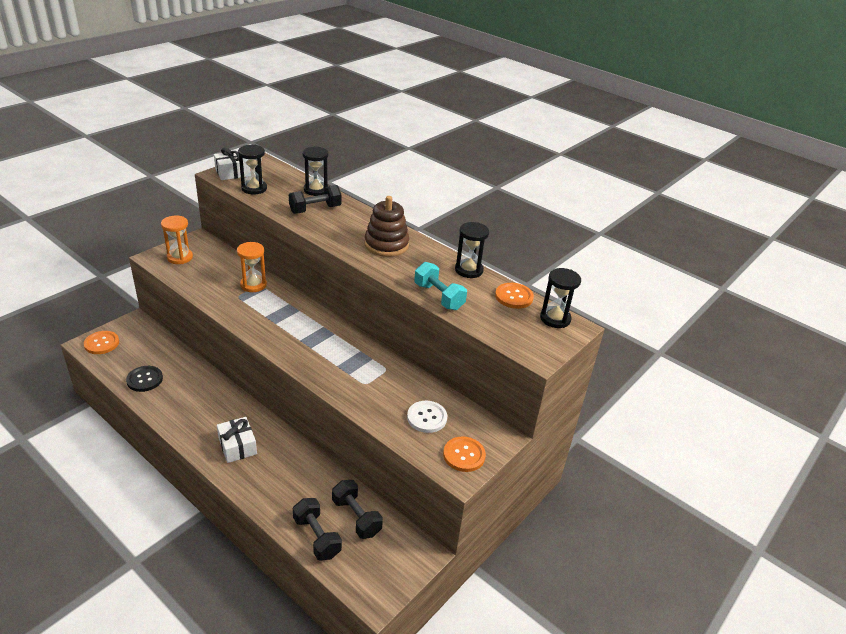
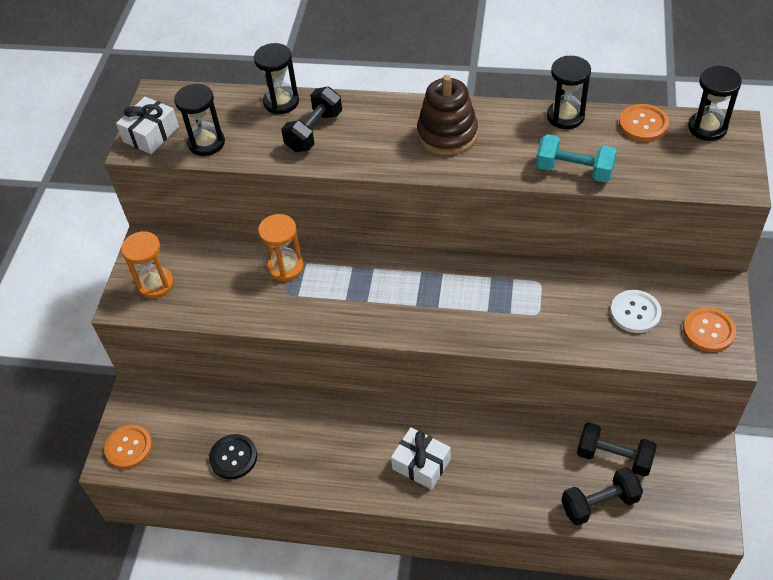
camera: 25 degrees left, 15 degrees up
black dumbbell [293,498,342,561] -> black dumbbell turned 45 degrees counterclockwise [561,467,643,526]

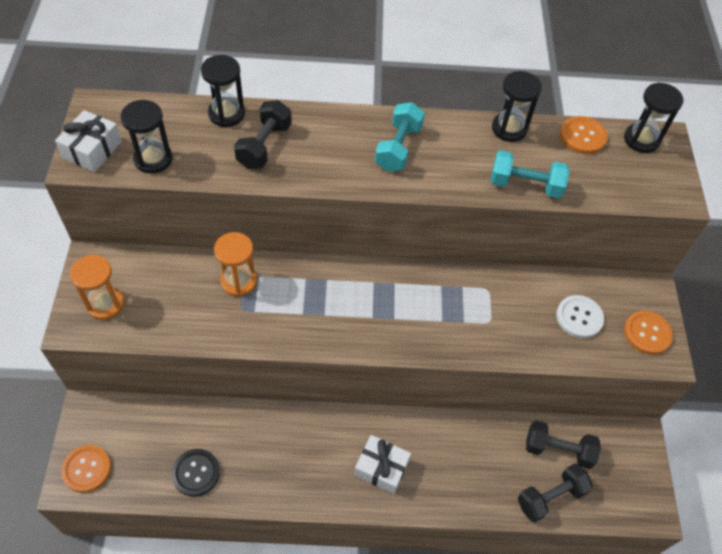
camera: 15 degrees left, 5 degrees up
brown stacking toy [417,75,478,155] -> turquoise dumbbell [375,102,425,172]

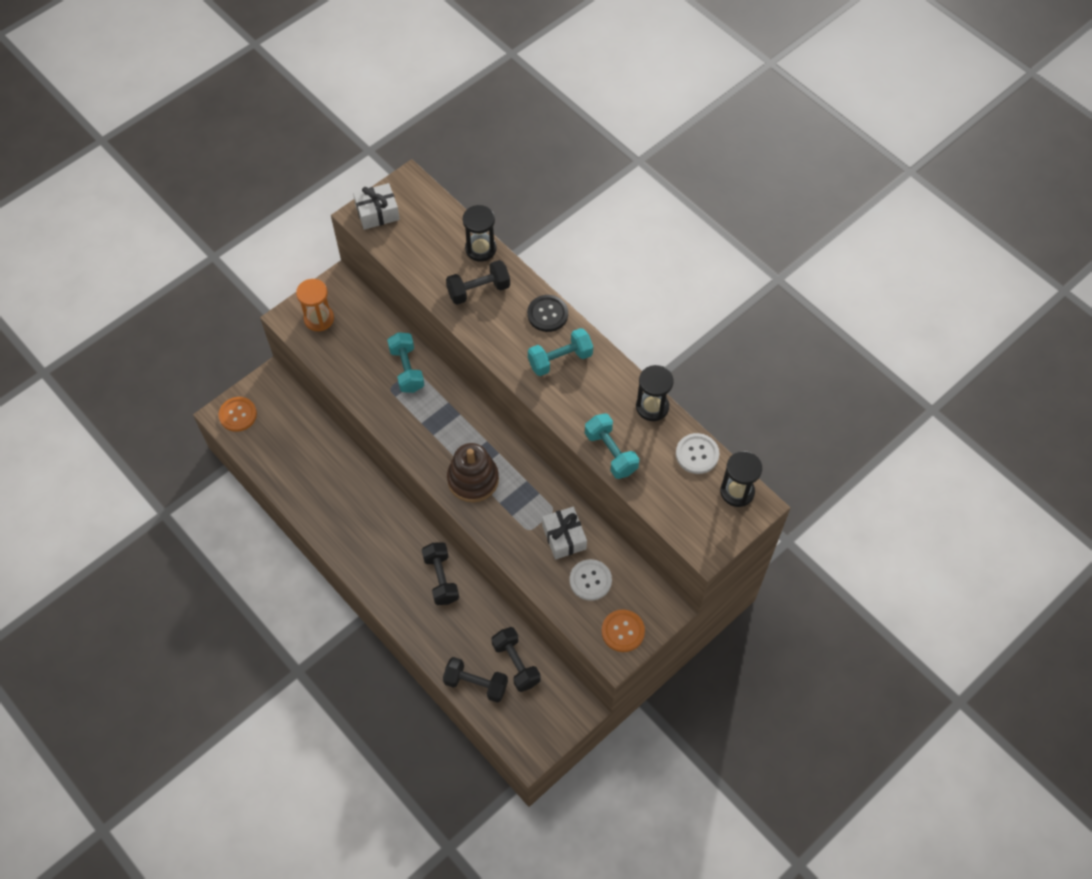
camera: 50 degrees right, 5 degrees up
black hourglass [120,100,173,174] -> none
black button [172,449,220,497] -> black button moved to [527,295,568,332]
orange hourglass [214,232,257,297] -> turquoise dumbbell [387,332,424,393]
white gift [354,435,411,494] -> white gift moved to [542,507,587,560]
orange button [560,116,608,154] -> white button [676,433,719,474]
none -> black dumbbell [422,542,459,605]
none -> brown stacking toy [447,443,499,502]

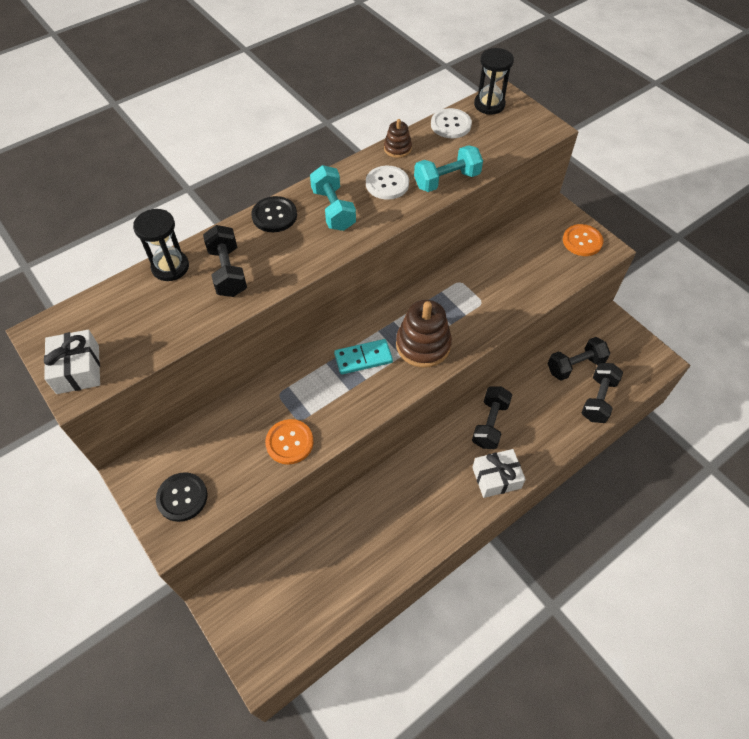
camera: 85 degrees left, 5 degrees down
orange button [218,397,257,432] -> orange button moved to [265,419,314,465]
orange hourglass [296,279,334,331] -> black button [156,472,208,522]
turquoise dumbbell [387,332,424,393] -> none
black dumbbell [422,542,459,605] -> black dumbbell turned 60 degrees counterclockwise [472,387,512,449]
white gift [542,507,587,560] -> white gift moved to [472,449,526,498]
white button [570,559,612,601] -> white button moved to [366,166,409,200]
black hourglass [636,365,674,421] -> brown stacking toy [384,119,412,158]
none -> turquoise domino [334,339,393,374]

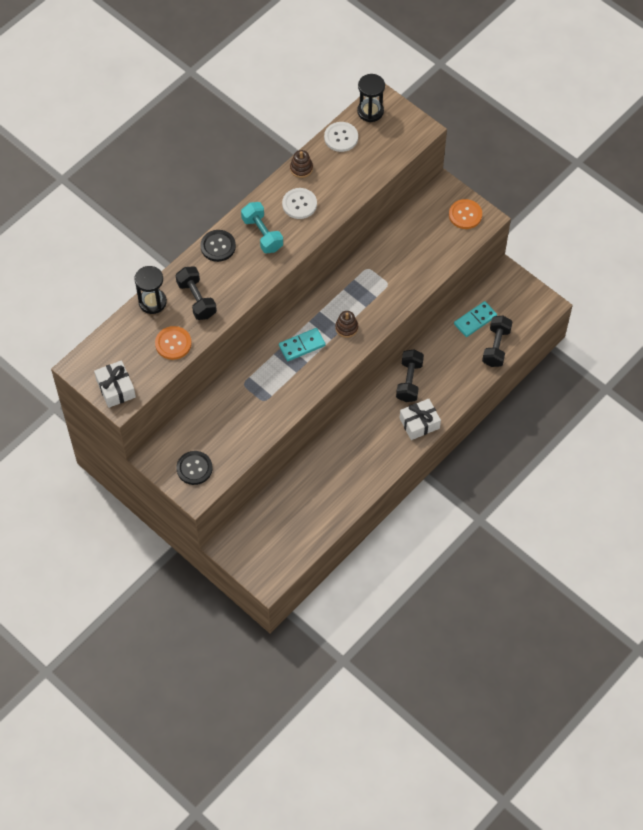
camera: 10 degrees left, 5 degrees up
orange button [265,419,314,465] -> orange button moved to [155,326,192,360]
brown stacking toy [396,300,452,368] -> brown stacking toy [335,311,358,338], size x0.53
turquoise dumbbell [414,145,483,192] -> none
black dumbbell [547,337,610,381] -> turquoise domino [454,301,497,337]

